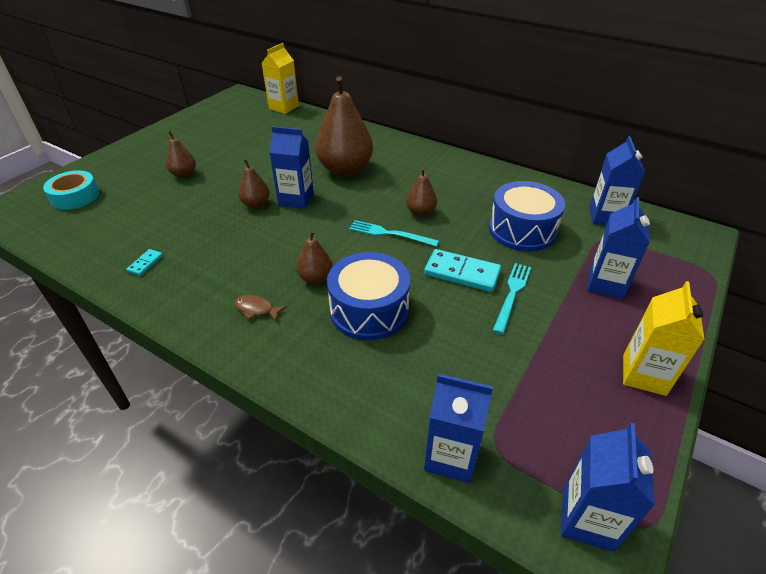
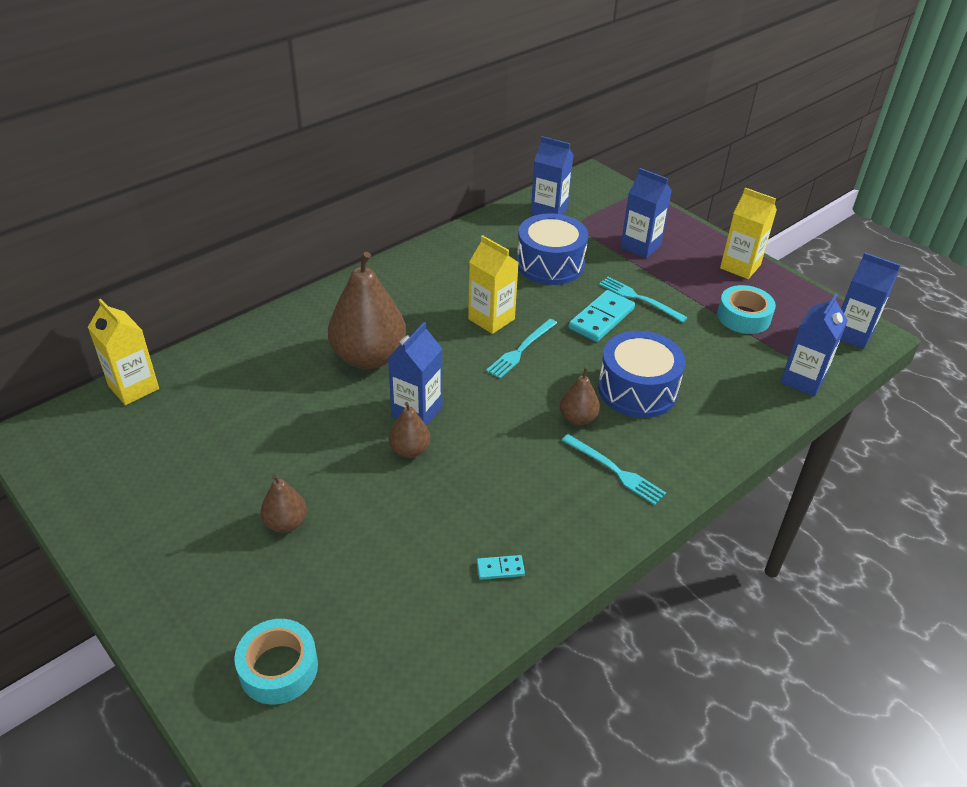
camera: 75 degrees left, 0 degrees up
turquoise domino [126,249,163,276] -> turquoise domino turned 45 degrees counterclockwise [477,555,525,580]
brown fish [234,295,287,322] -> turquoise fork [561,434,666,505]
brown pear [406,168,437,217] -> yellow carton [468,235,519,334]
none -> turquoise tape [717,285,776,334]

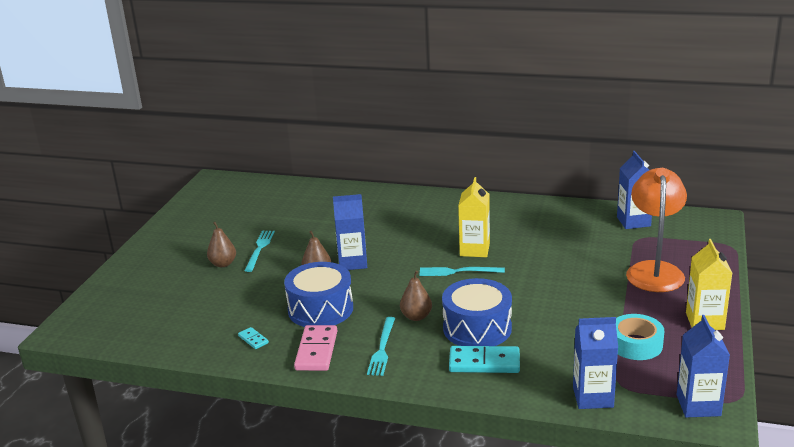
camera: 60 degrees right, 15 degrees down
yellow carton [88,299,159,405] -> none
turquoise tape [234,619,318,705] -> none
brown pear [328,252,406,369] -> none
blue drum [517,213,588,285] -> blue drum moved to [284,262,353,327]
turquoise domino [569,290,635,342] -> turquoise domino moved to [449,346,520,373]
turquoise fork [599,277,688,323] -> turquoise fork moved to [244,231,275,272]
blue carton [621,168,672,258] -> orange lamp [626,168,687,292]
none -> pink domino [294,325,337,371]

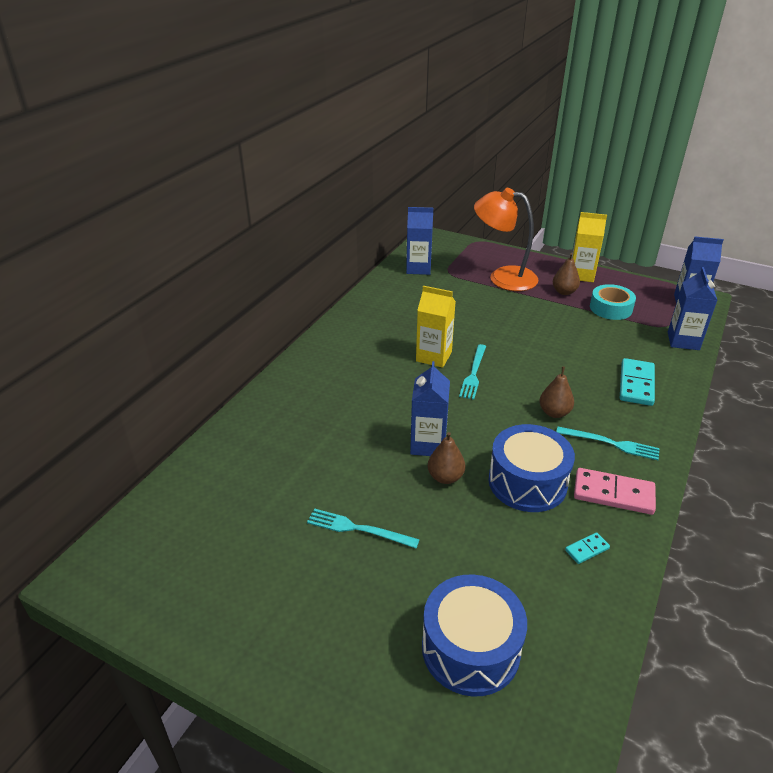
camera: 80 degrees left, 10 degrees up
brown pear [207,222,236,267] -> brown pear moved to [553,253,580,295]
blue drum [442,278,512,346] -> blue drum moved to [422,574,527,697]

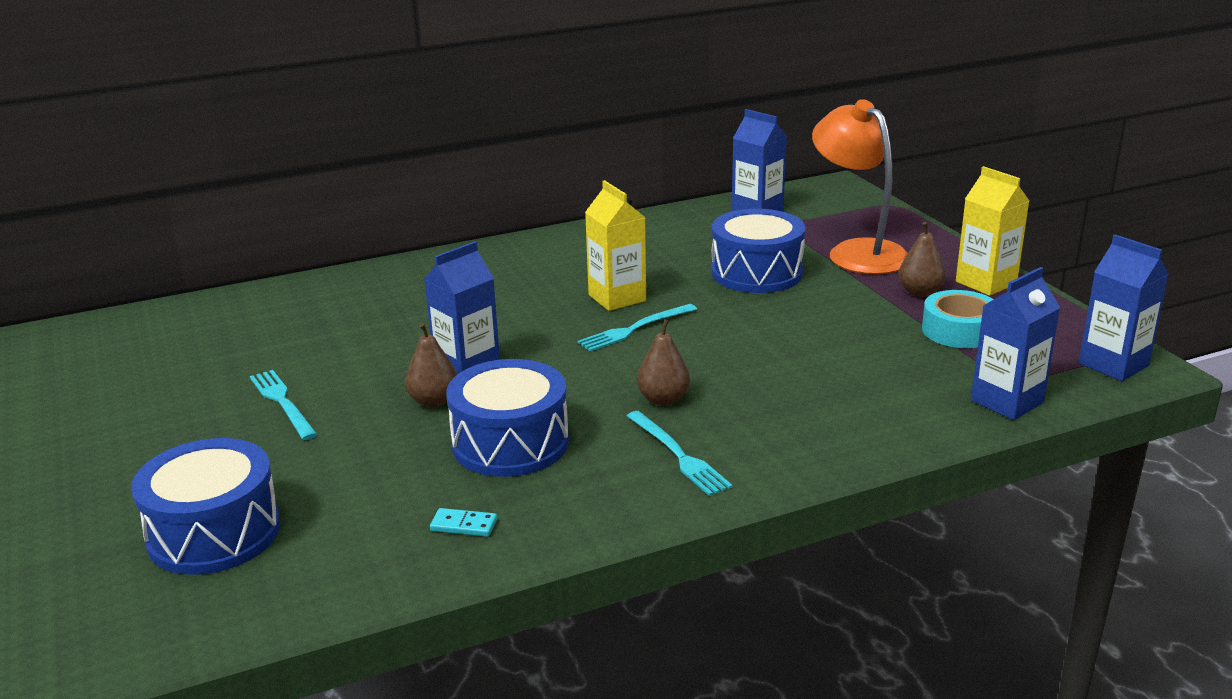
camera: 40 degrees right, 10 degrees down
pink domino [574,468,656,515] -> none
turquoise domino [620,358,655,406] -> none
none -> blue drum [711,209,806,293]

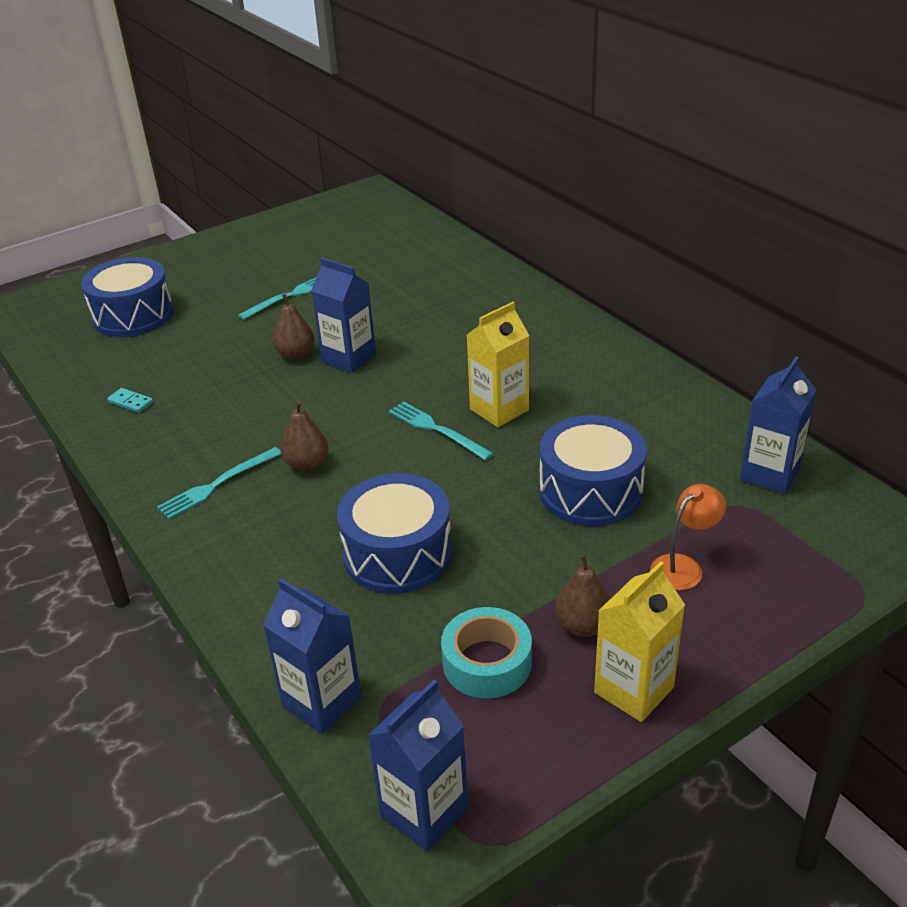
camera: 80 degrees right, 10 degrees up
turquoise domino [430,508,497,537] -> turquoise domino turned 60 degrees counterclockwise [107,388,153,413]
blue drum [446,359,569,477] -> blue drum moved to [337,473,452,594]
orange lamp [812,99,908,274] -> orange lamp [650,484,726,591], size x0.51

